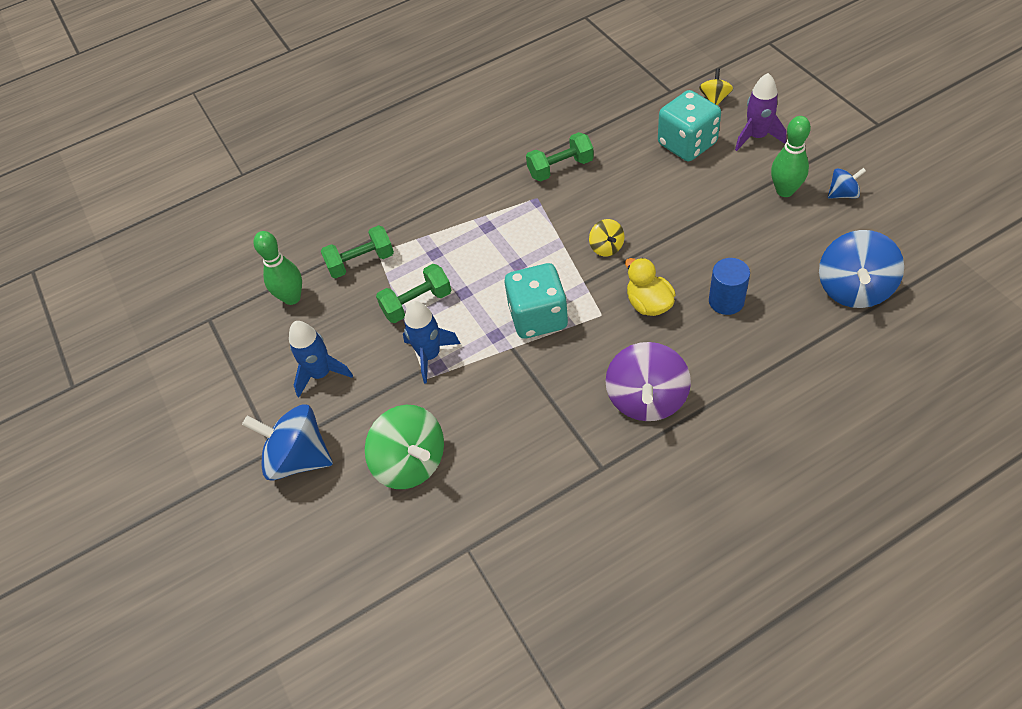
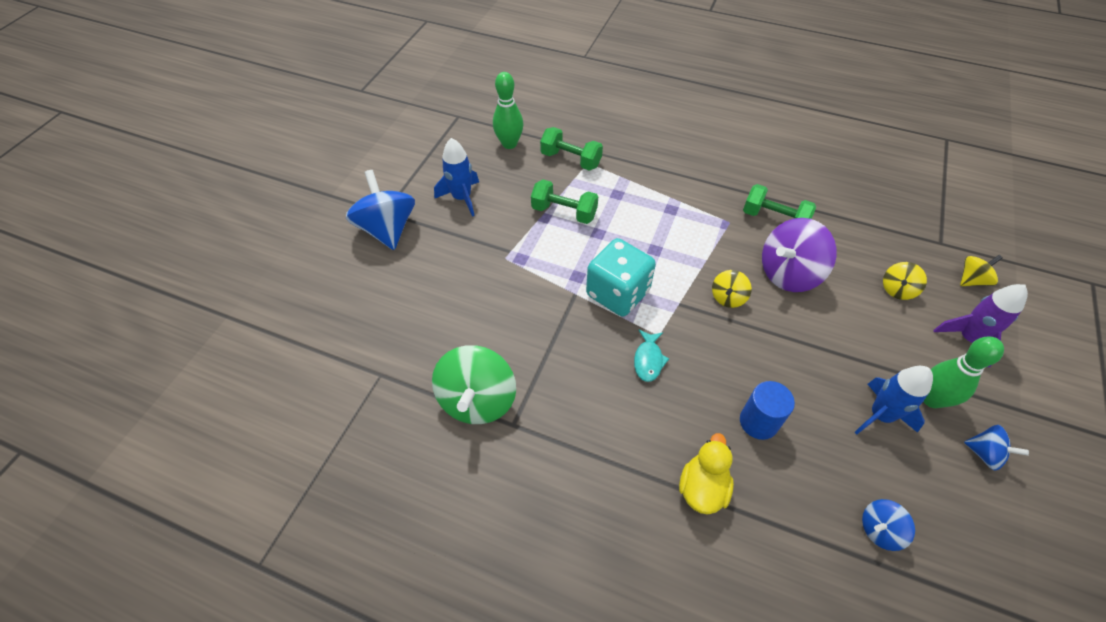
camera: 45 degrees right, 0 degrees up
green spinning top [365,405,444,489] -> green spinning top moved to [432,345,516,424]
blue rocket [403,301,460,383] -> blue rocket moved to [854,366,933,435]
purple spinning top [605,342,691,421] -> purple spinning top moved to [762,218,837,292]
yellow duck [625,258,676,316] -> yellow duck moved to [679,433,734,514]
turquoise dice [658,90,721,162] -> yellow spinning top [883,262,927,300]
blue spinning top [819,230,904,308] -> blue spinning top [862,499,915,551], size x0.51
none -> turquoise fish [634,330,670,382]

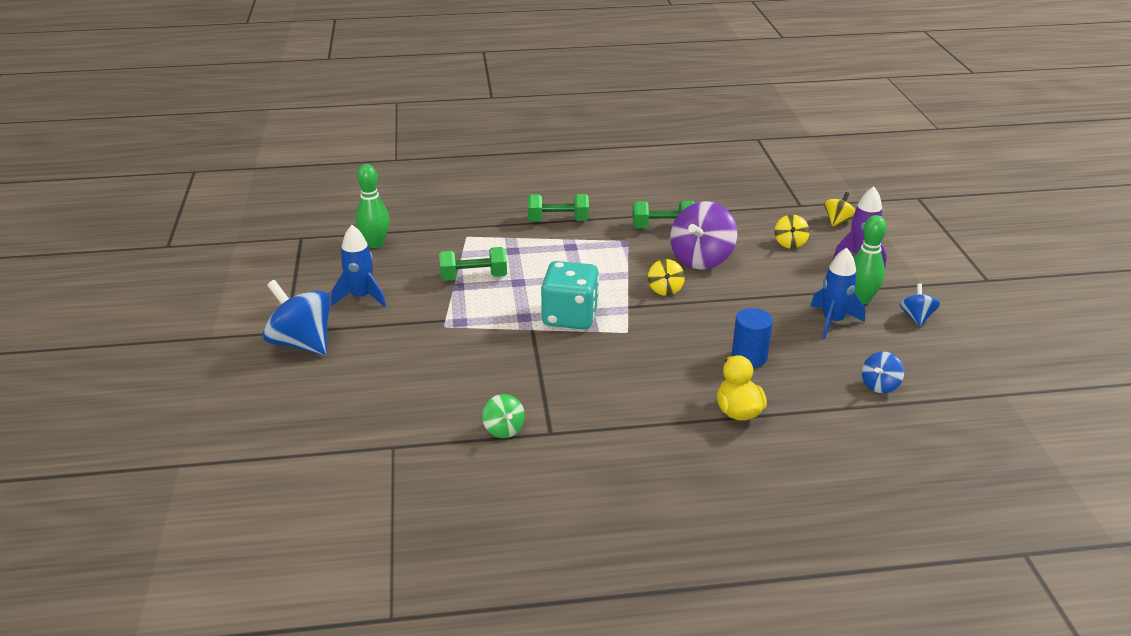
camera: 30 degrees left, 20 degrees down
green spinning top [432,345,516,424] -> green spinning top [482,394,525,438], size x0.51
green dumbbell [540,127,603,171] -> green dumbbell moved to [528,194,589,221]
turquoise fish [634,330,670,382] -> none
blue spinning top [964,425,1029,471] -> blue spinning top turned 90 degrees counterclockwise [900,283,940,326]

